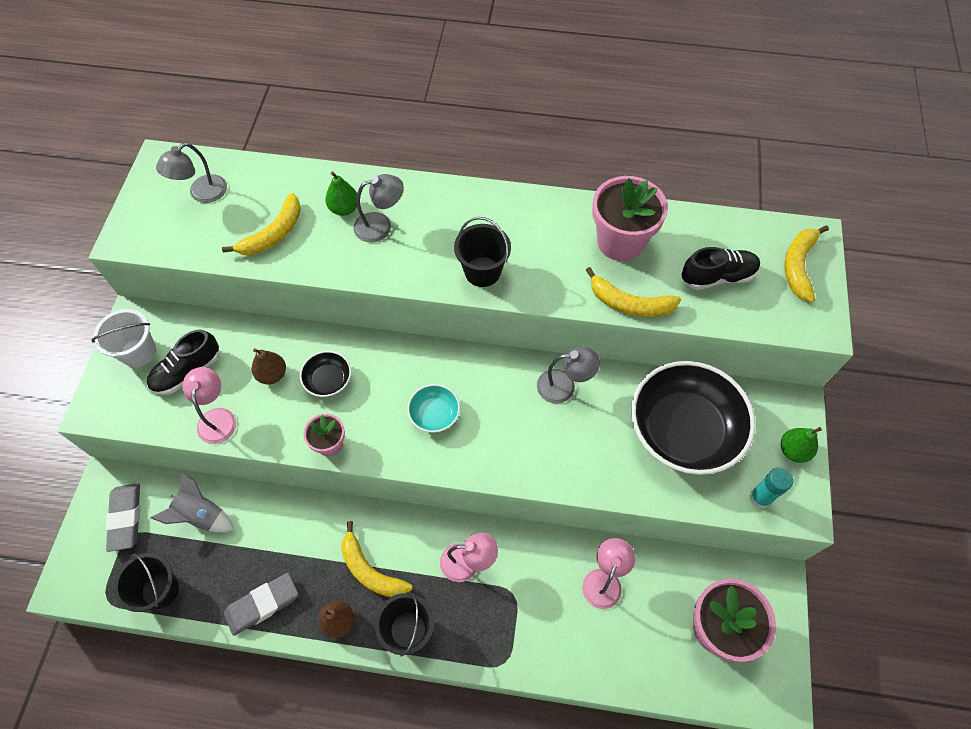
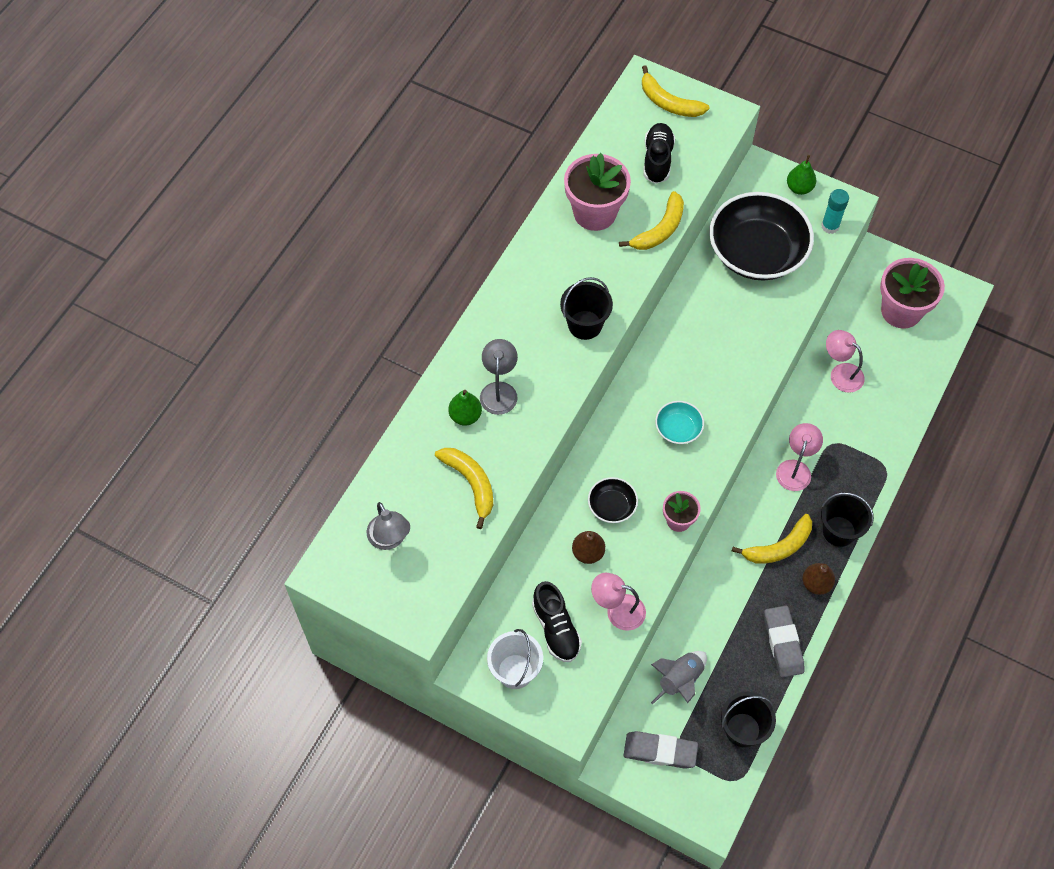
camera: 70 degrees left, 0 degrees up
grey lamp [537,347,600,404] -> none

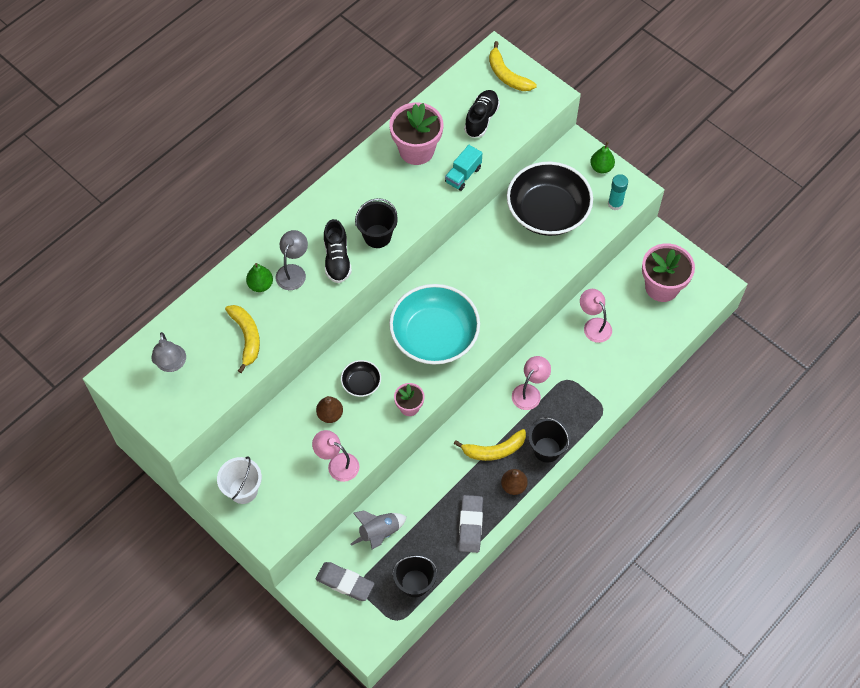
camera: 15 degrees right, 0 degrees up
black shoe [532,581,582,662] -> black shoe moved to [324,219,352,283]
yellow banana [619,191,684,250] -> turquoise truck [445,145,482,191]
turquoise bowl [655,401,704,444] -> turquoise bowl [389,284,480,365], size x2.25

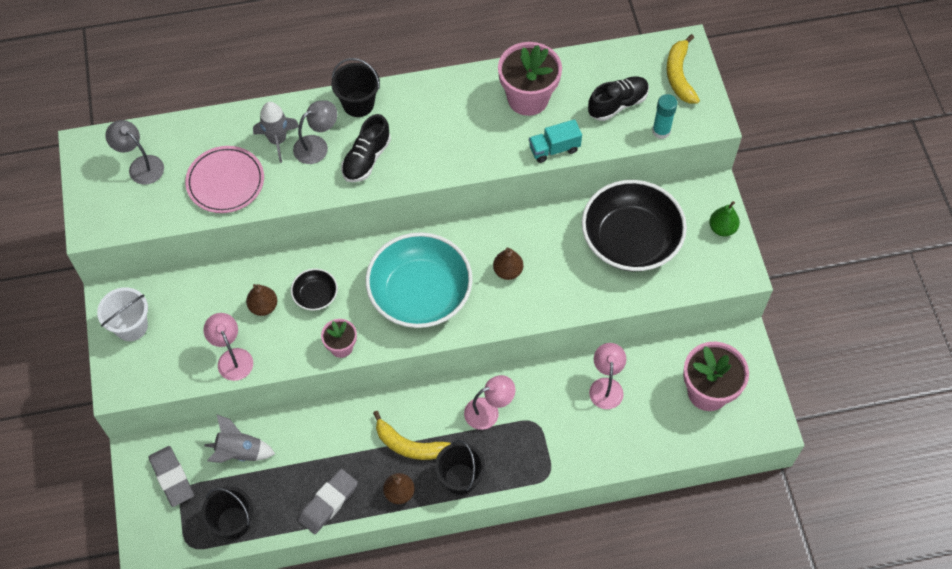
camera: 35 degrees right, 0 degrees up
grey lamp [151,332,186,372] -> grey lamp turned 105 degrees clockwise [105,120,164,184]
yellow banana [225,305,260,373] -> pink plate [185,146,264,213]
green pear [246,263,273,292] -> grey rocket [253,102,299,163]
black bucket [355,198,398,248] -> black bucket moved to [331,58,380,117]
turquoise glue stick [608,174,628,211] -> turquoise glue stick moved to [652,94,678,139]
none -> brown pear [493,247,523,280]

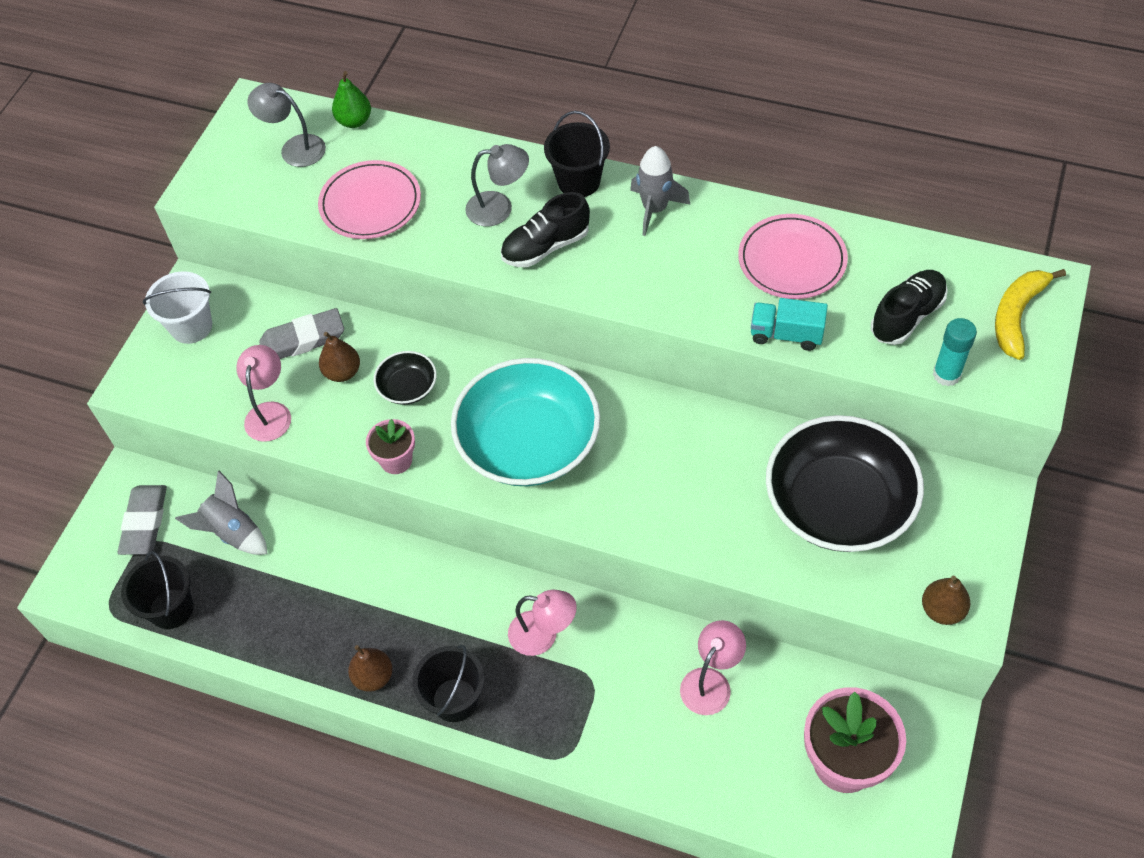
camera: 35 degrees right, 5 degrees down
grey lamp [105,120,164,184] -> grey lamp turned 45 degrees counterclockwise [247,83,326,167]
grey rocket [253,102,299,163] -> grey rocket moved to [630,146,690,236]
grey eraser [298,469,358,534] -> grey eraser moved to [259,308,344,359]
yellow banana [373,411,451,460] -> none
brown pear [493,247,523,280] -> brown pear moved to [922,576,970,625]
pink flower pot [498,42,562,116] -> pink plate [738,214,848,299]
black shoe [588,76,649,121] -> black shoe turned 45 degrees counterclockwise [871,270,948,345]
green pear [709,201,740,237] -> green pear moved to [332,71,371,128]

